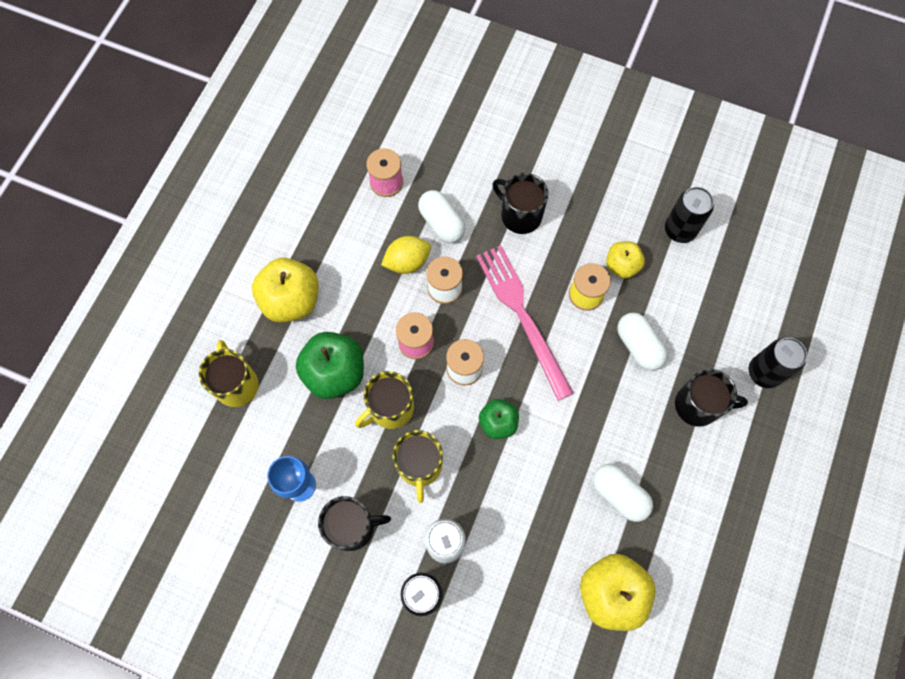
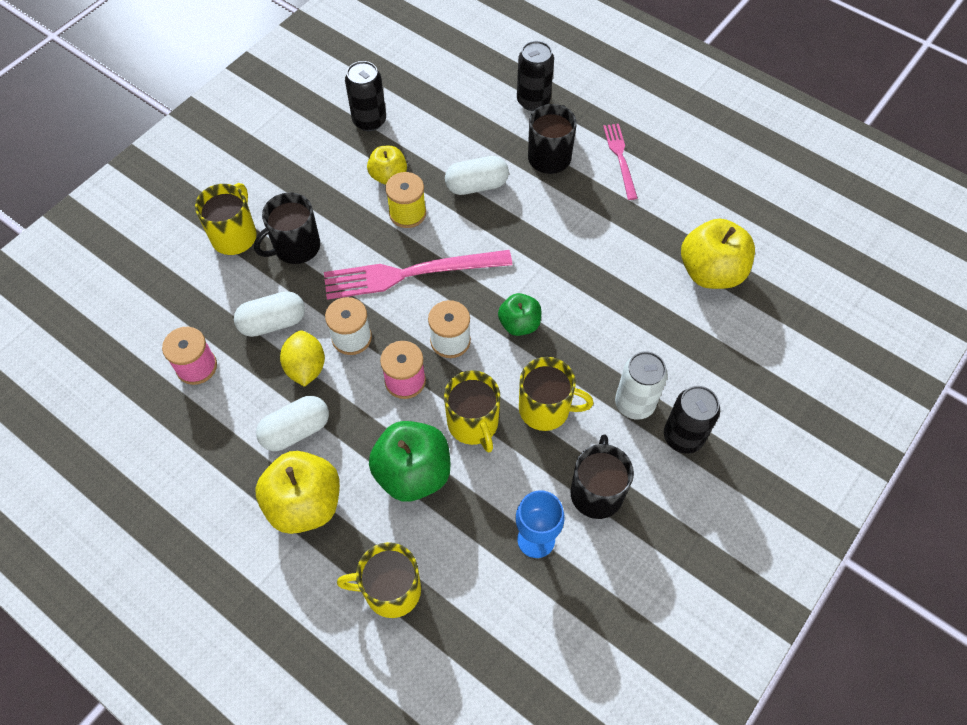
camera: 75 degrees left, 10 degrees down
white capsule [593,464,653,522] -> white capsule moved to [256,396,329,451]
none -> yellow mug [195,183,257,255]
none -> pink fork [603,124,638,200]

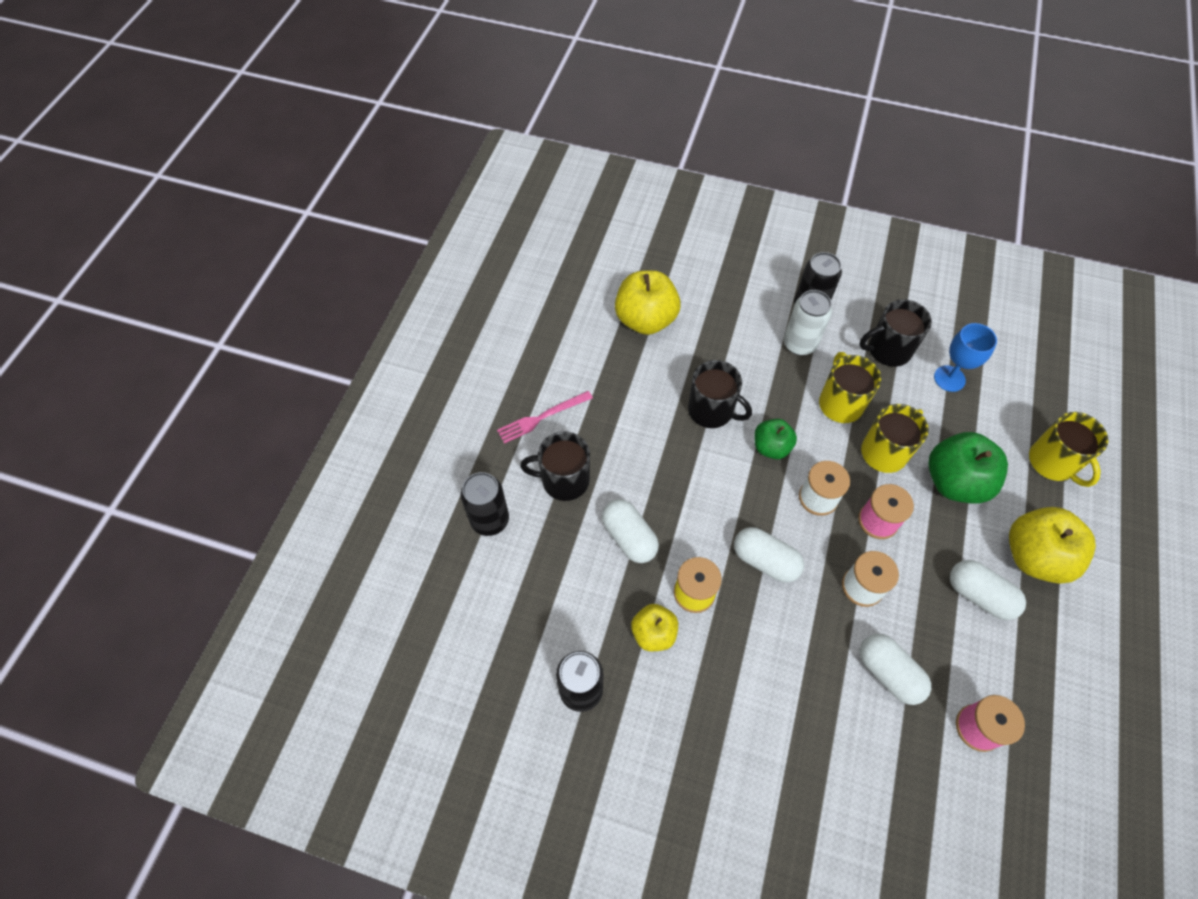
camera: 110 degrees left, 0 degrees up
yellow mug [195,183,257,255] -> none
black mug [254,192,320,264] -> black mug moved to [688,360,752,428]
yellow lemon [280,330,325,387] -> none
pink fork [324,250,512,300] -> white capsule [734,527,804,583]

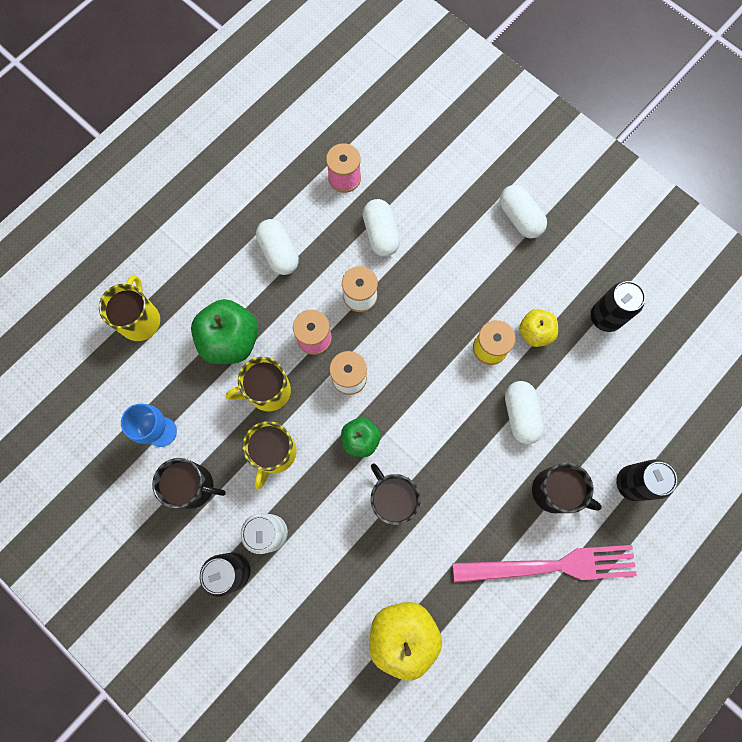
camera: 155 degrees left, 15 degrees up
pink fork [497,391,593,444] -> pink fork [453,545,637,583], size x1.79
white capsule [734,527,804,583] -> white capsule moved to [499,185,547,238]
yellow apple [1009,507,1096,584] -> none

